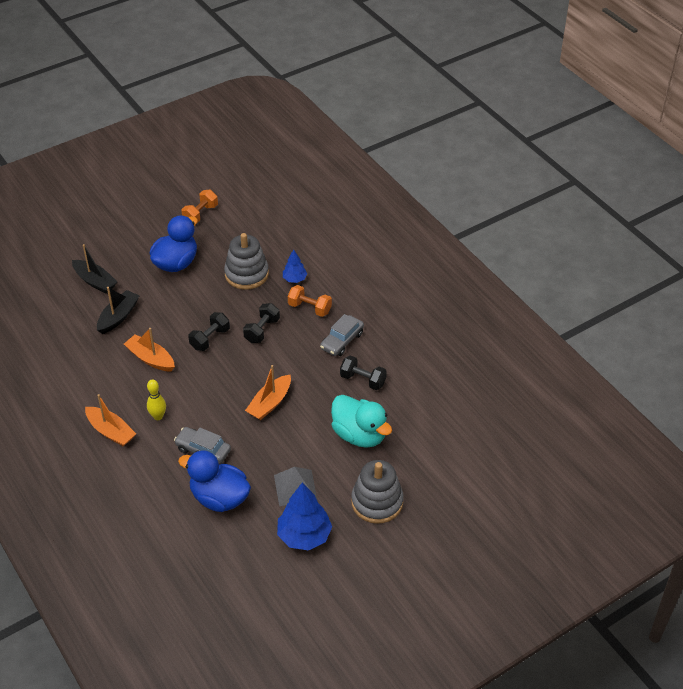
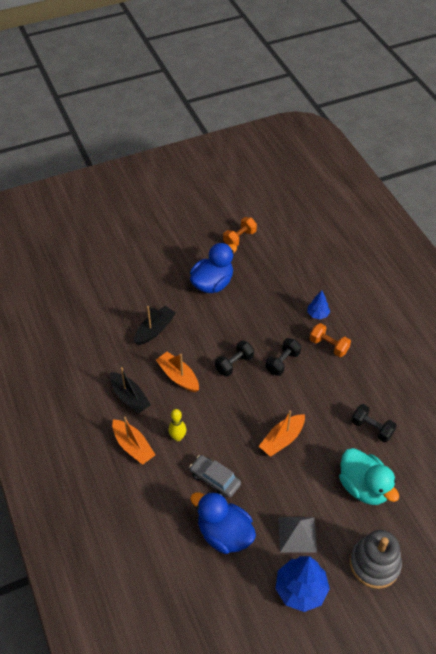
camera: 10 degrees right, 5 degrees up
black boat [72,244,117,293] -> black boat moved to [110,367,151,414]
grey stacking toy [224,233,269,290] -> none
grey car [320,314,364,356] -> none

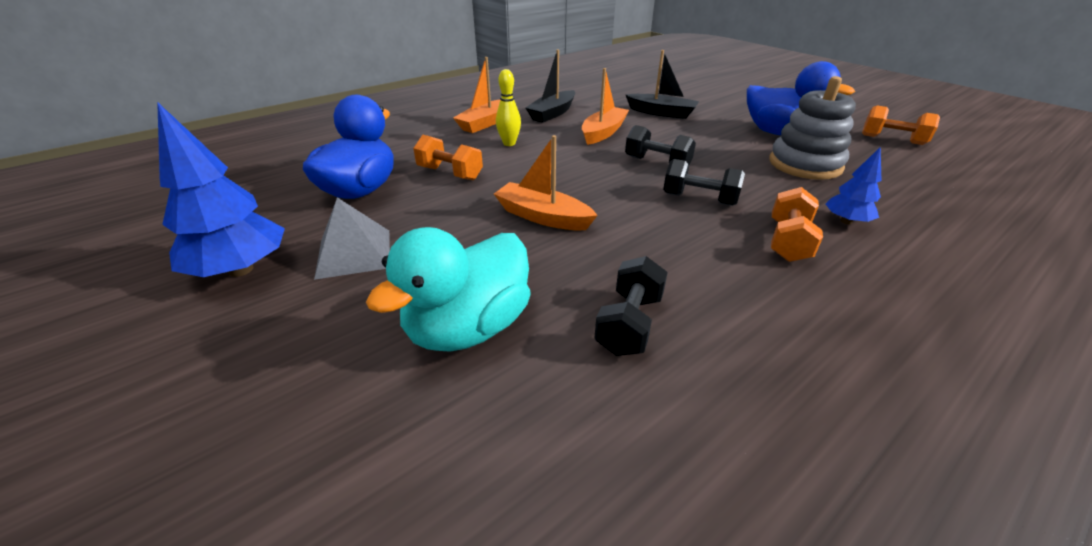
camera: 75 degrees right, 15 degrees down
grey car [189,455,241,498] -> orange dumbbell [413,135,483,180]
grey stacking toy [350,530,402,589] -> grey stacking toy moved to [769,76,856,180]

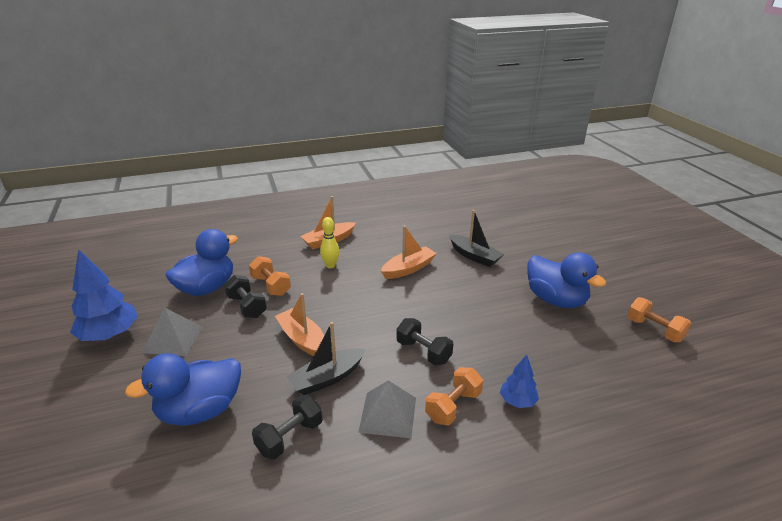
camera: 20 degrees right, 5 degrees down
turquoise duck [366,227,531,352] -> blue duck [125,353,241,426]
black boat [525,50,575,123] -> black boat moved to [286,322,366,395]
black dumbbell [625,125,696,165] -> black dumbbell moved to [224,275,267,318]
grey stacking toy [769,76,856,180] -> none
none -> grey pyramid [358,380,416,438]

